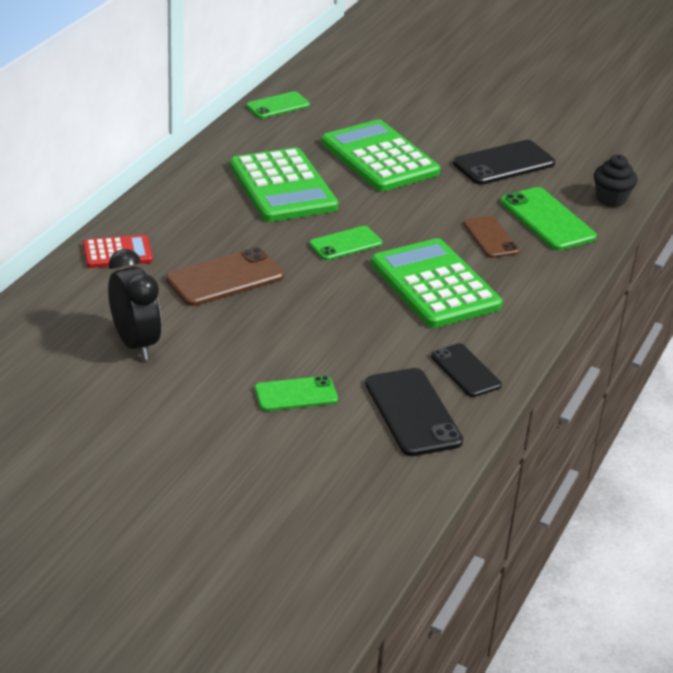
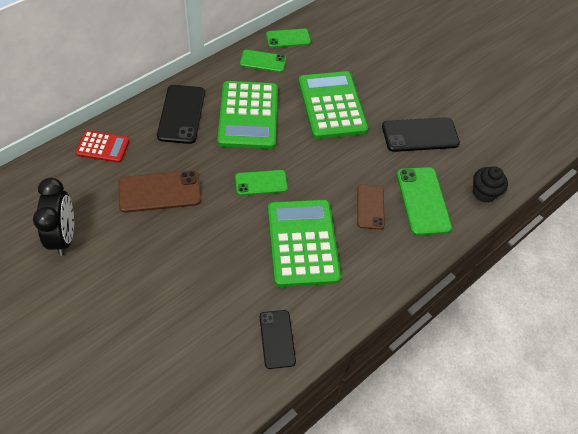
camera: 20 degrees right, 20 degrees up
green phone [255,376,338,411] -> green phone moved to [240,50,286,72]
black phone [365,368,463,456] -> black phone moved to [157,85,205,144]

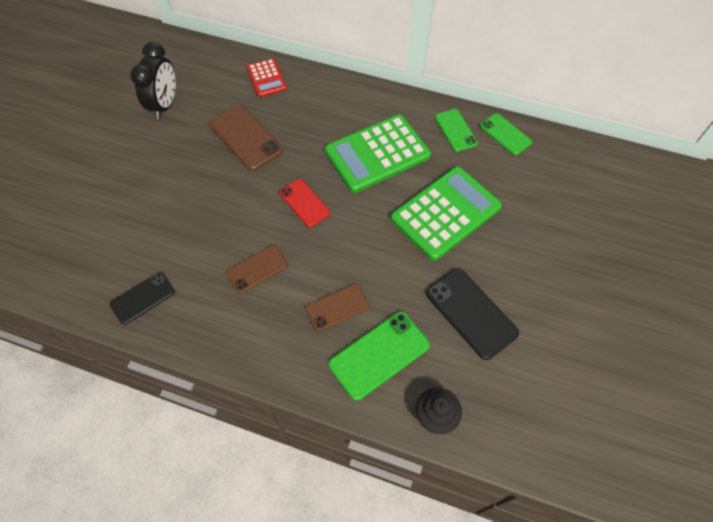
camera: 65 degrees right, 5 degrees up
black clock [33,178,74,256] -> black clock turned 45 degrees counterclockwise [131,42,176,119]
black phone [157,85,205,144] -> none
green phone [235,170,288,195] -> red phone [279,179,330,227]
green calculator [268,200,341,287] -> brown phone [226,245,288,294]

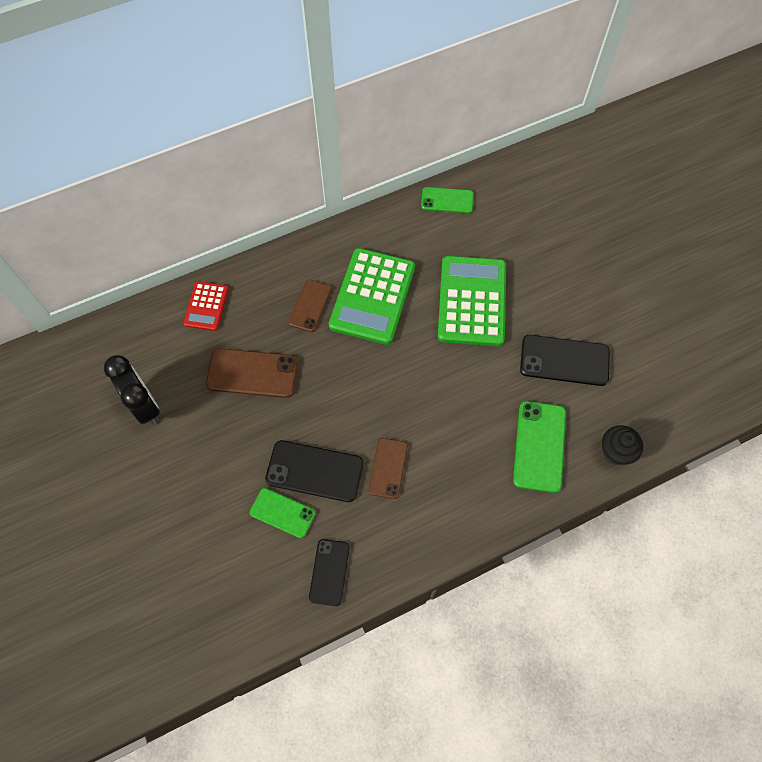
camera: 45 degrees left, 5 degrees up
red calculator [246,58,287,97] -> red calculator turned 75 degrees clockwise [183,281,229,331]
red phone [279,179,330,227] -> none
brown phone [305,283,370,332] -> brown phone moved to [289,279,332,332]
green phone [435,109,478,152] -> green phone moved to [250,488,316,538]
none -> black phone [265,440,364,502]

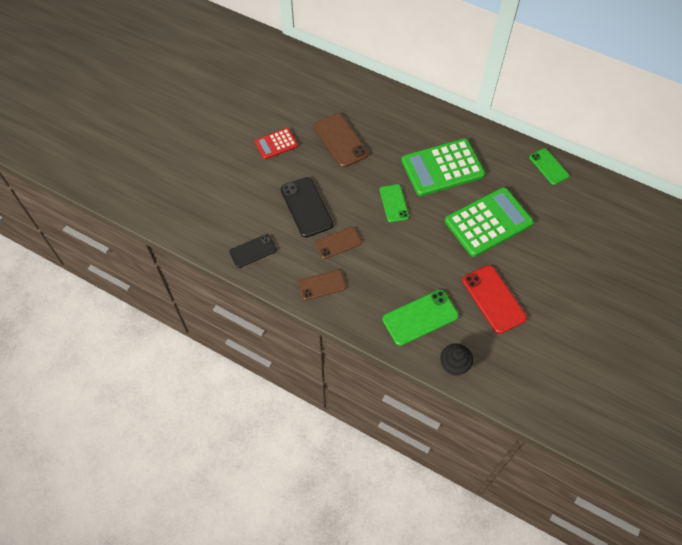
camera: 55 degrees right, 5 degrees down
black clock [104,355,160,425] -> none
red calculator [183,281,229,331] -> red calculator moved to [255,128,298,159]
green phone [250,488,316,538] -> green phone moved to [379,184,409,222]
brown phone [289,279,332,332] -> brown phone moved to [298,270,346,300]
black phone [520,335,610,386] -> red phone [462,265,527,334]

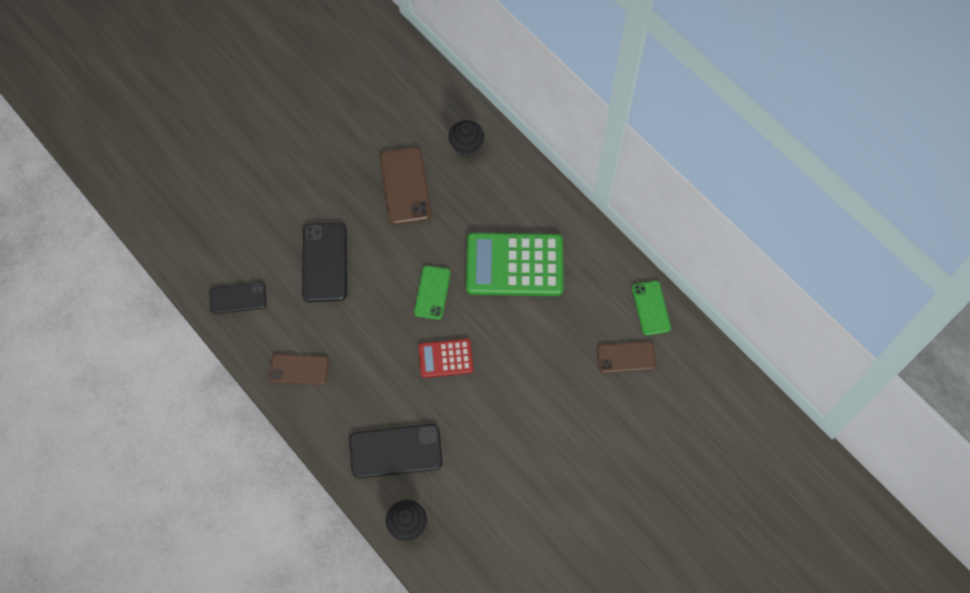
camera: 20 degrees right, 5 degrees up
red calculator [255,128,298,159] -> red calculator moved to [418,339,473,378]
brown phone [315,227,362,259] -> brown phone moved to [597,341,656,373]
green phone [383,289,459,346] -> black phone [349,424,443,478]
green calculator [445,187,534,257] -> none
red phone [462,265,527,334] -> none
none -> black cupcake [449,120,484,157]

